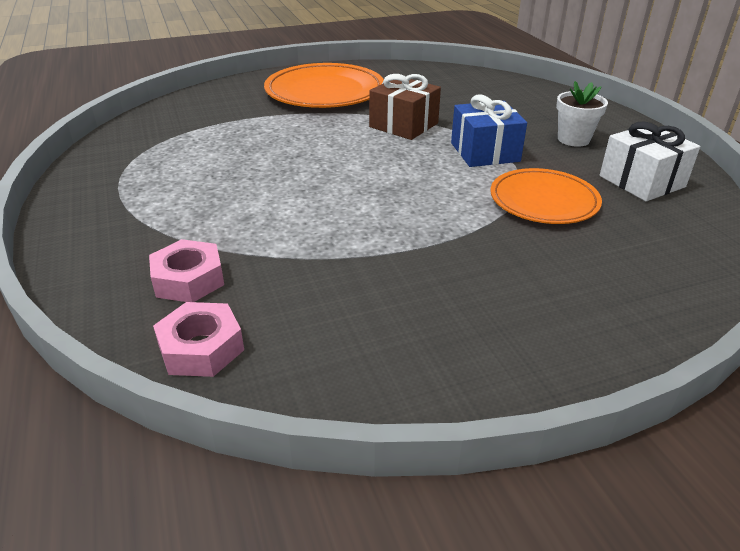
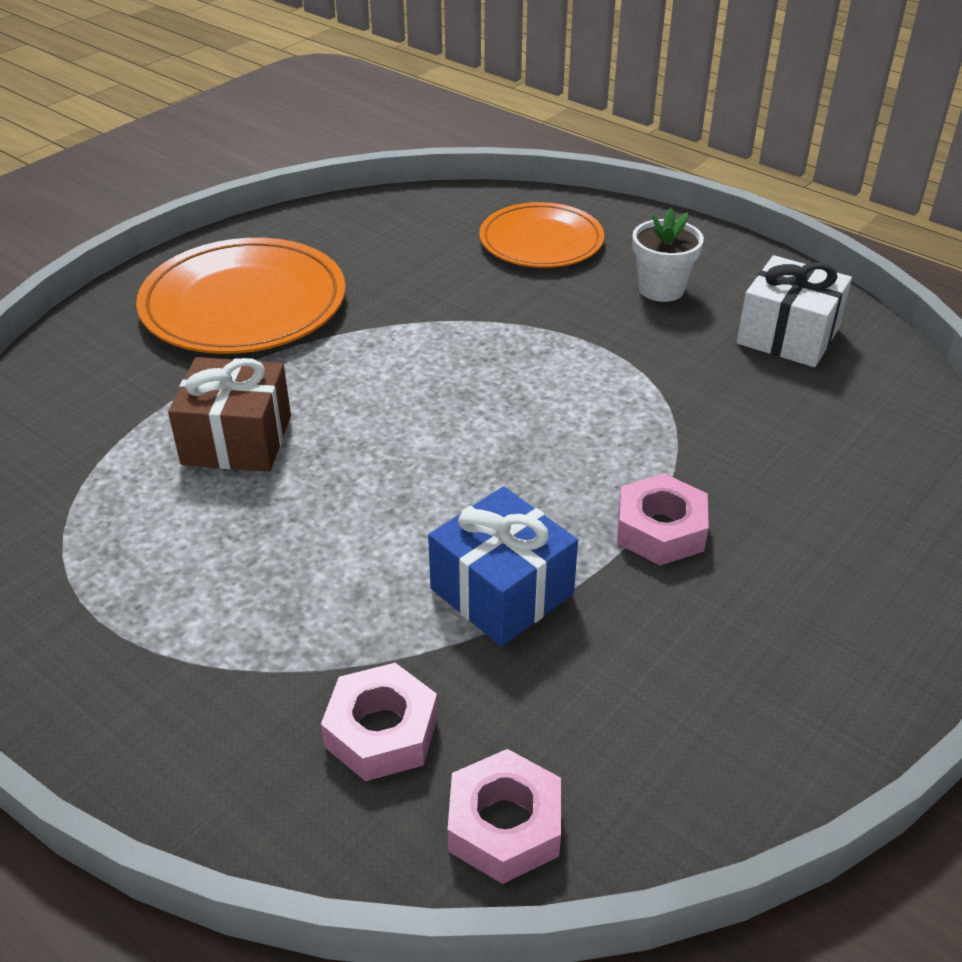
camera: 30 degrees left, 5 degrees up
brown gift [369,74,441,140] -> brown gift moved to [168,357,291,472]
blue gift [451,95,527,167] -> blue gift moved to [428,486,578,646]
orange plate [490,168,602,224] -> orange plate moved to [479,202,604,268]
none -> pink nut [617,474,709,566]

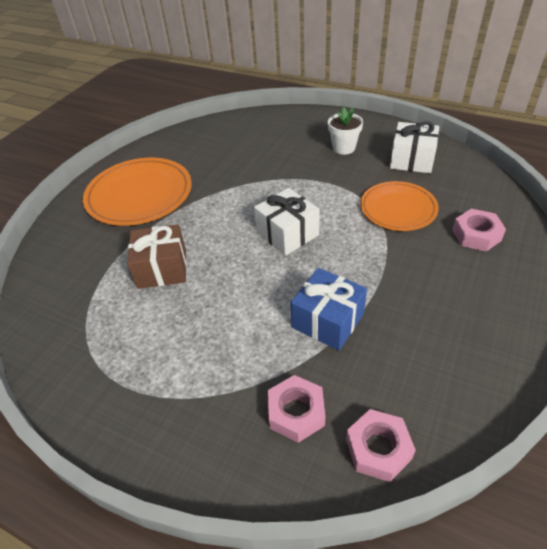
camera: 10 degrees left, 5 degrees up
orange plate [479,202,604,268] -> orange plate moved to [360,181,439,231]
pink nut [617,474,709,566] -> pink nut moved to [453,209,506,252]
none -> white gift [254,188,320,256]

